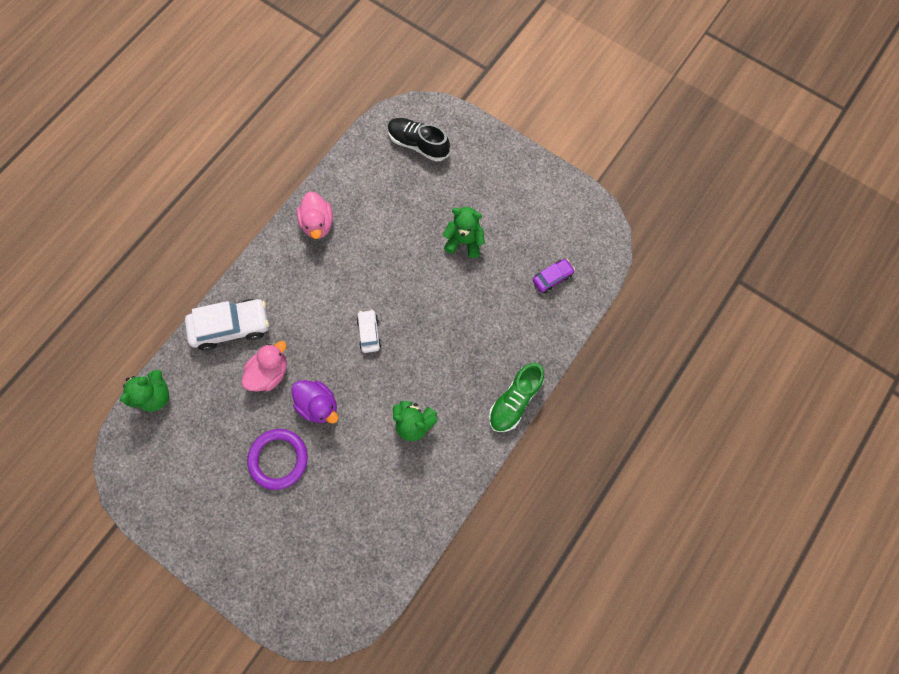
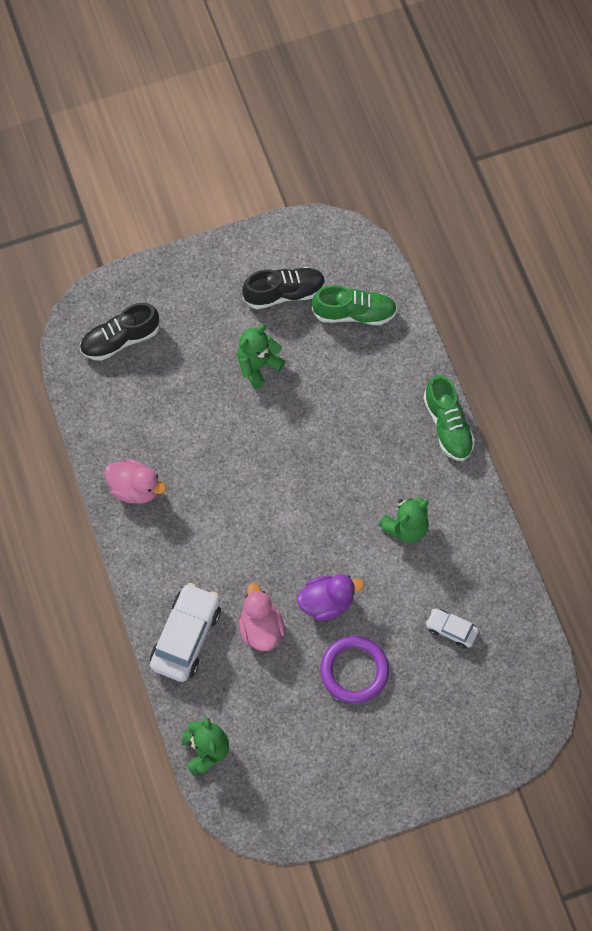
camera: 55 degrees left, 5 degrees down
white car [356,309,382,353] -> white car moved to [425,608,479,648]
purple car [533,259,575,293] -> green shoe [312,285,397,325]
none -> black shoe [242,267,326,309]

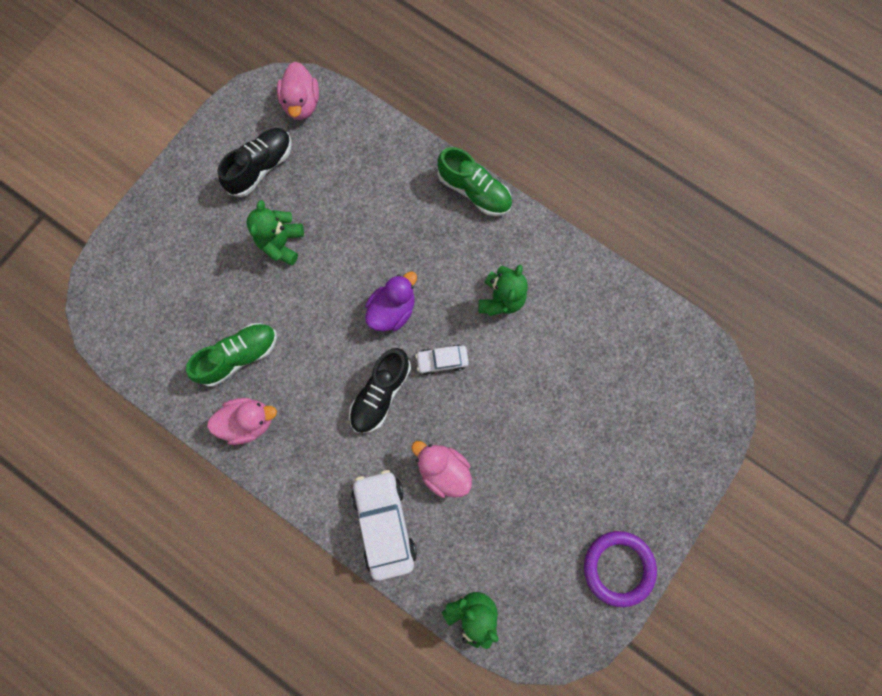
camera: 35 degrees left, 10 degrees up
black shoe [80,303,159,361] -> black shoe moved to [349,348,411,433]
purple duck [297,574,364,621] -> purple duck moved to [365,271,417,331]
green shoe [312,285,397,325] -> green shoe moved to [186,323,277,386]
purple ring [320,636,389,703] -> purple ring moved to [584,531,657,607]
white car [425,608,479,648] -> white car moved to [415,344,469,375]
none -> pink duck [277,62,319,120]

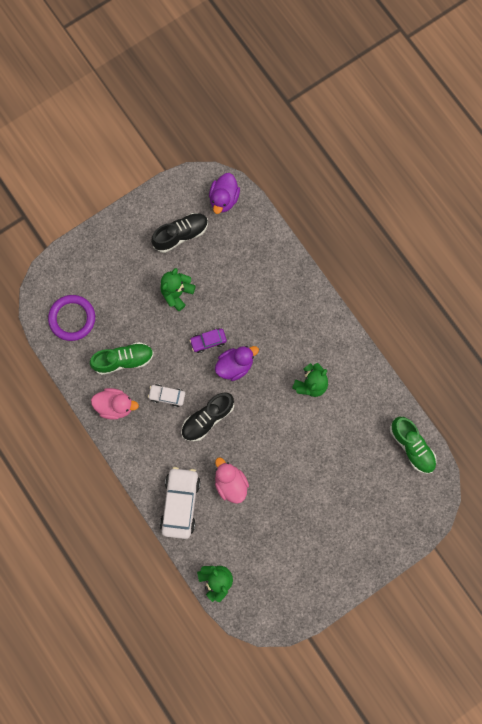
camera: 20 degrees right, 0 degrees up
pink duck [277,62,319,120] -> purple duck [209,173,240,214]
white car [415,344,469,375] -> white car moved to [148,384,185,407]
green shoe [438,147,512,216] -> green shoe moved to [390,417,437,474]
purple ring [584,531,657,607] -> purple ring moved to [48,295,95,341]
none -> purple car [189,329,227,353]

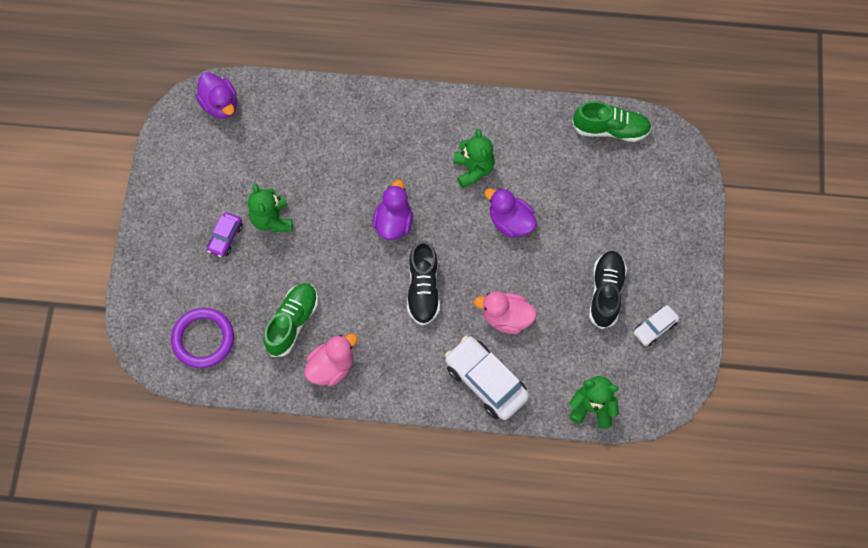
camera: 50 degrees left, 10 degrees down
white car [148,384,185,407] -> white car moved to [634,305,679,346]
black shoe [151,213,208,253] -> black shoe moved to [589,251,627,329]
purple car [189,329,227,353] -> purple car moved to [207,212,243,257]
none -> purple duck [485,188,537,238]

